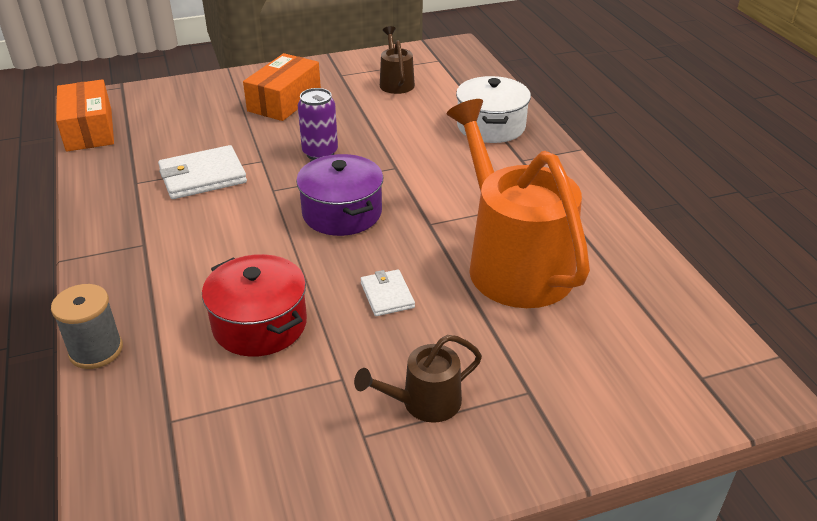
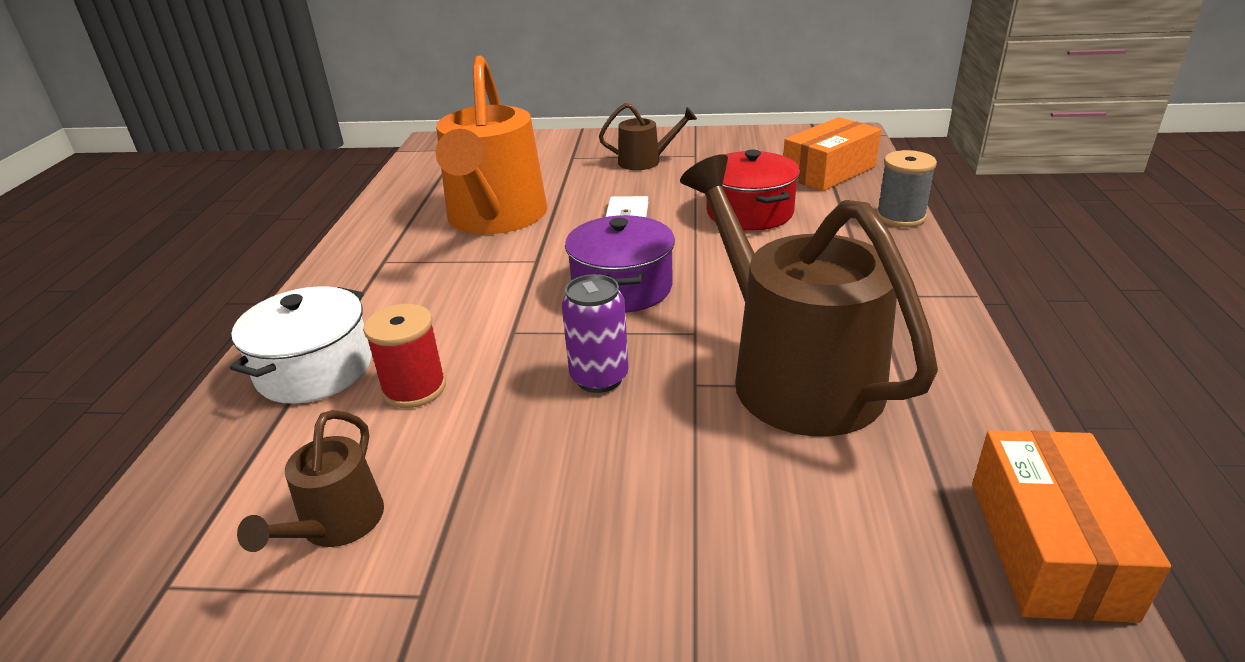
camera: 155 degrees left, 5 degrees down
white wallet [158,145,247,199] -> brown watering can [680,154,938,436]
orange box [243,53,321,121] -> orange box moved to [783,117,881,191]
none -> red spool [363,304,446,408]

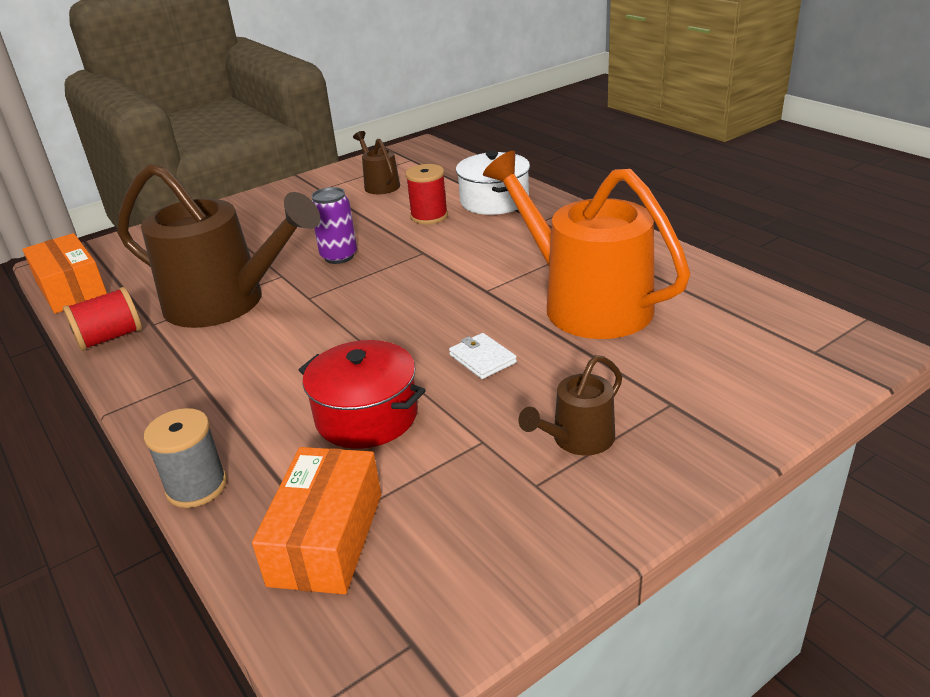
camera: 140 degrees right, 0 degrees up
purple pot [565,215,675,313] -> none
none -> red spool [63,287,142,351]

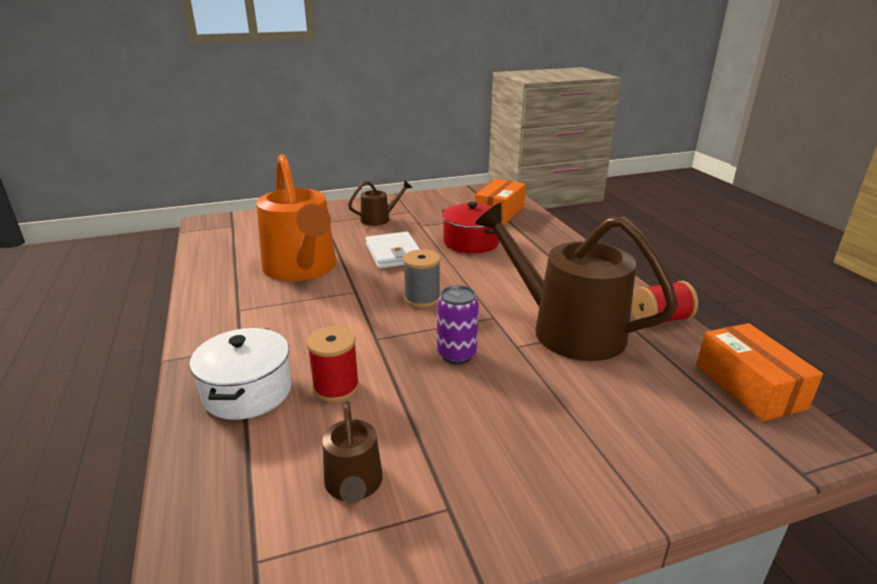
camera: 165 degrees left, 5 degrees down
grey spool [144,408,227,508] -> grey spool moved to [403,249,441,308]
white wallet [449,333,517,379] -> white wallet [365,231,420,269], size x1.70

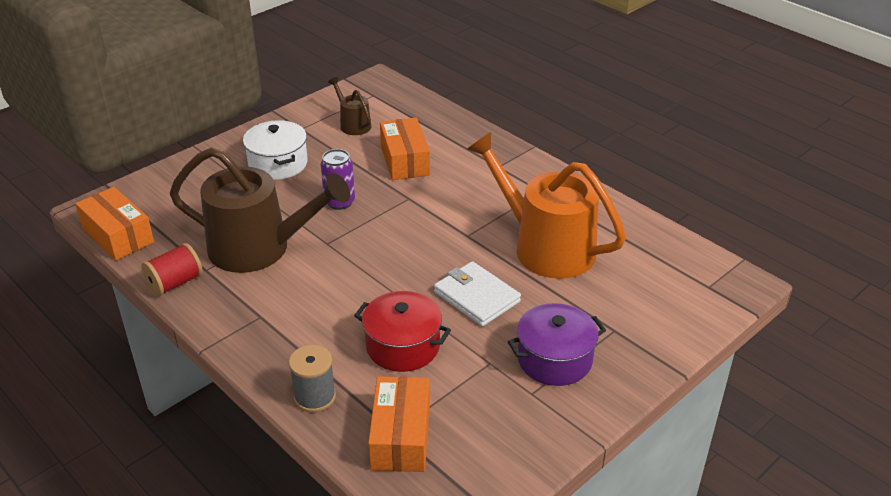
camera: 155 degrees right, 10 degrees up
white pot [189,328,292,420] -> white pot moved to [243,120,308,180]
red spool [307,326,359,402] -> orange box [380,118,430,180]
brown watering can [348,180,412,226] -> purple pot [508,303,606,386]
grey spool [403,249,441,308] -> grey spool moved to [289,345,336,413]

